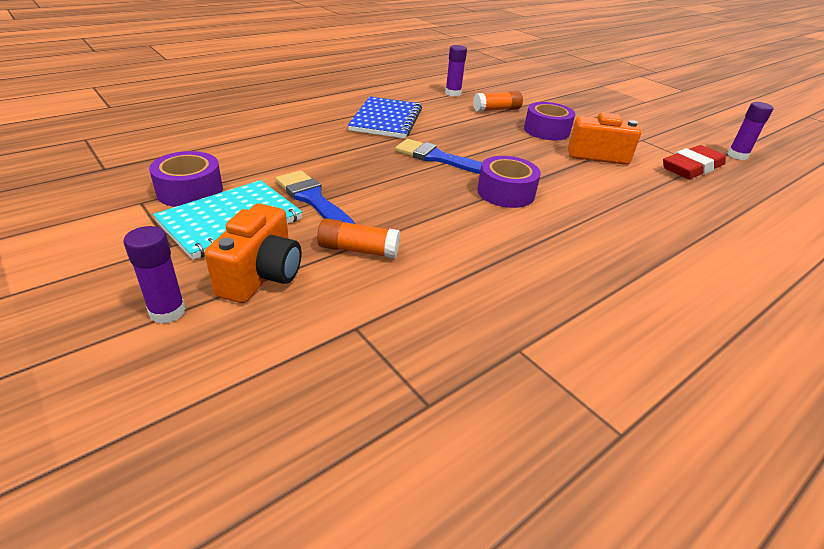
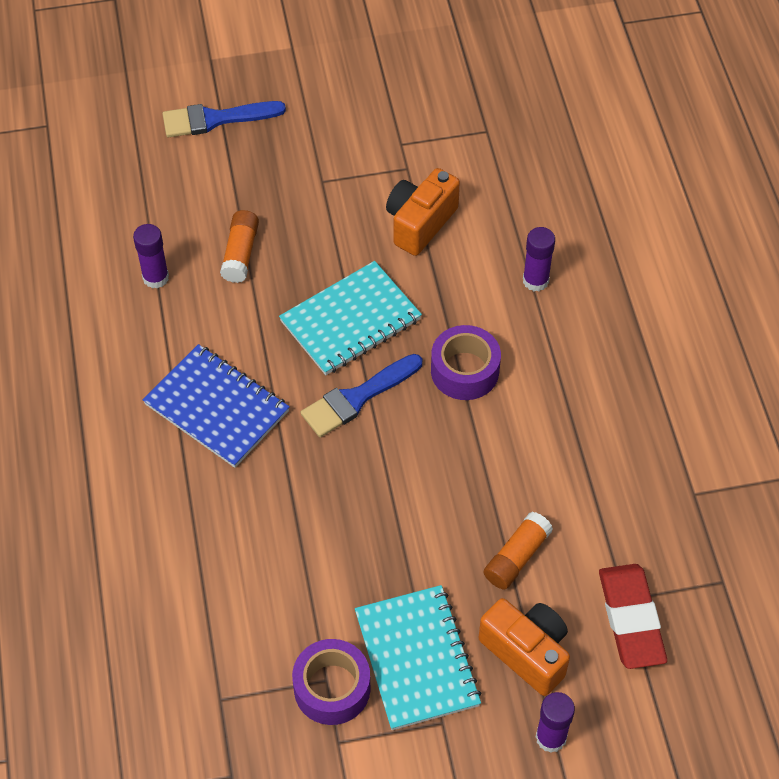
camera: 60 degrees left, 20 degrees up
blue brush [276,170,355,224] -> blue brush moved to [162,101,286,137]
purple tape [524,102,575,140] -> none
red eraser [663,145,726,179] -> red eraser moved to [599,564,667,669]
purple glue stick [727,102,773,160] -> purple glue stick moved to [523,227,555,291]
none -> turquoise notebook [279,261,422,375]

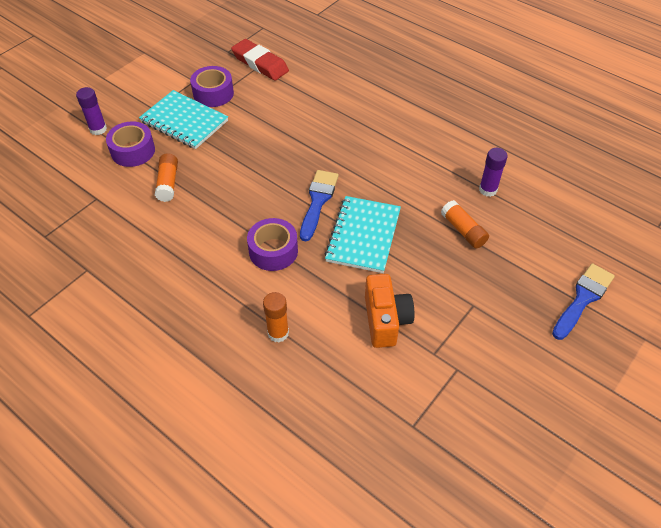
camera: 140 degrees right, 5 degrees down
blue notebook [143,344,290,468] -> none
orange camera [479,598,570,696] -> purple tape [106,121,155,167]
purple glue stick [523,227,555,291] -> orange glue stick [263,292,289,342]
red eraser [599,564,667,669] -> red eraser moved to [231,39,289,81]

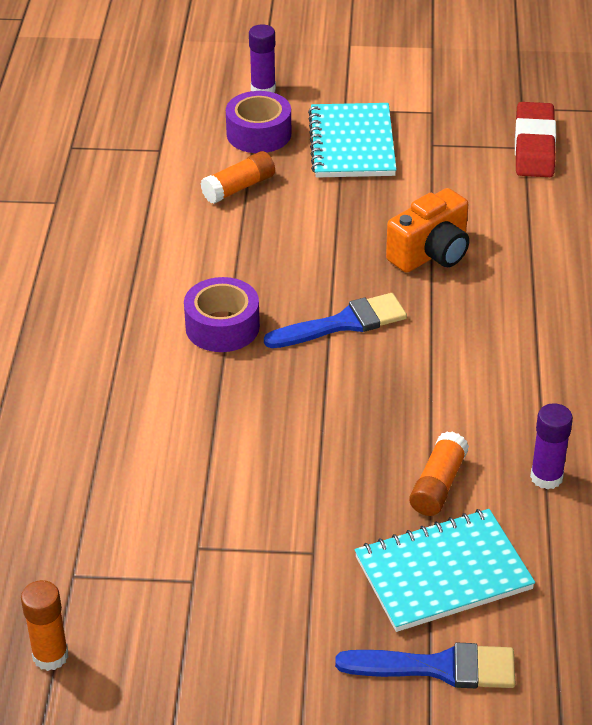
camera: 55 degrees right, 10 degrees down
purple tape [190,66,234,107] -> none
orange glue stick [263,292,289,342] -> orange glue stick moved to [21,580,69,671]
turquoise notebook [324,196,401,273] -> turquoise notebook moved to [355,509,535,632]
orange camera [365,274,415,348] -> orange camera moved to [386,188,469,273]

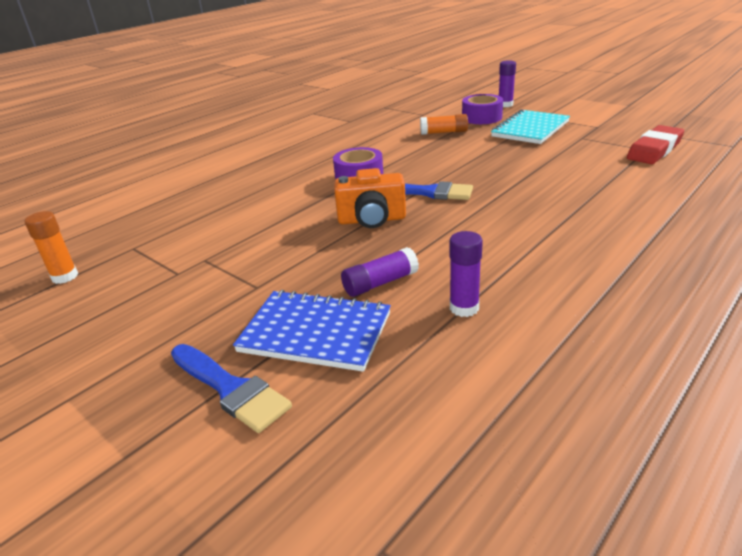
camera: 40 degrees right, 10 degrees down
turquoise notebook [355,509,535,632] -> blue notebook [233,290,391,372]
orange camera [386,188,469,273] -> orange camera moved to [334,168,406,228]
orange glue stick [409,431,469,516] -> purple glue stick [341,247,419,297]

